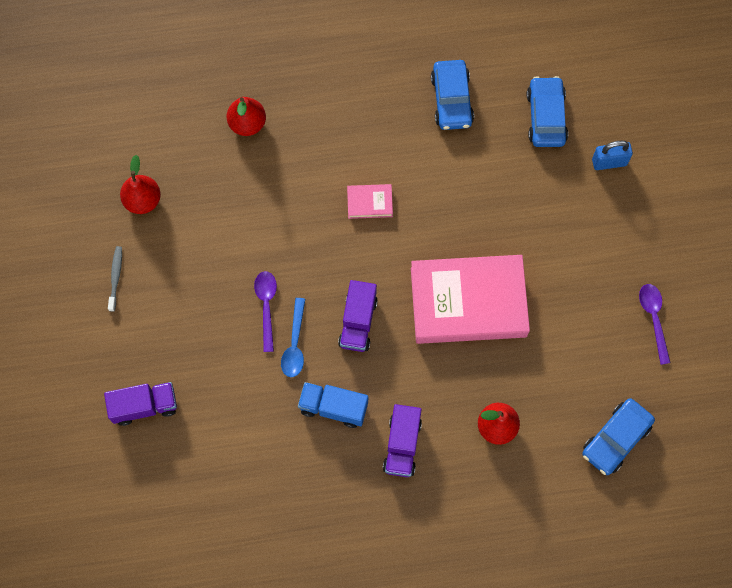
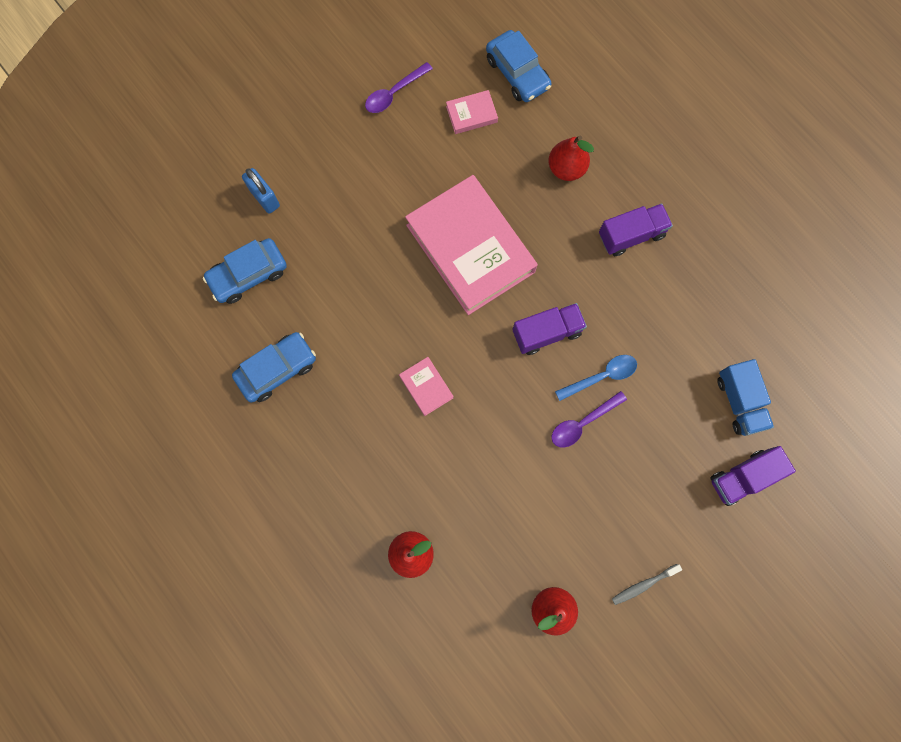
camera: 120 degrees left, 5 degrees up
purple truck [104,382,177,426] -> purple truck turned 75 degrees counterclockwise [710,446,796,506]
blue truck [298,382,368,428] -> blue truck moved to [717,359,774,436]
blue car [582,399,655,475] -> blue car turned 45 degrees clockwise [486,30,552,102]
none -> pink book [446,90,498,134]

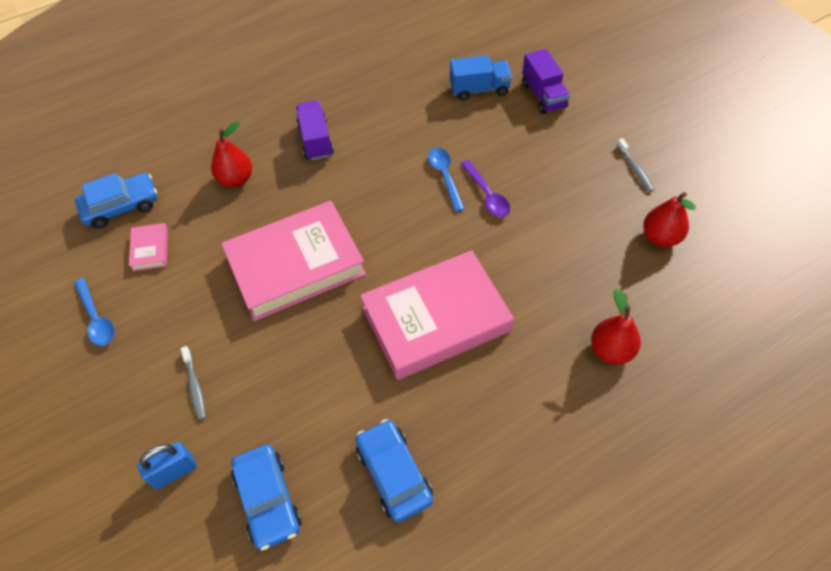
camera: 80 degrees left, 20 degrees down
purple spoon [365,62,433,113] -> blue spoon [74,278,114,346]
pink book [399,357,454,416] -> pink book [360,250,514,380], size x2.45
purple truck [512,303,587,355] -> none
none -> grey toothbrush [181,346,206,420]

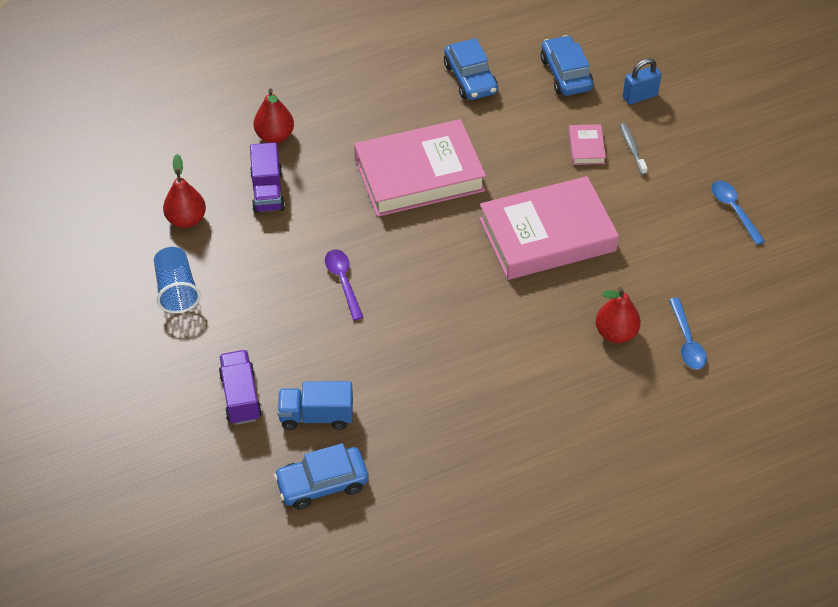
camera: 175 degrees left, 5 degrees down
blue car [75,173,157,229] -> blue car moved to [274,443,369,510]
pink book [129,223,168,271] -> pink book moved to [568,124,606,165]
purple truck [296,100,334,160] -> purple truck moved to [250,142,285,213]
blue spoon [428,147,465,212] -> blue spoon moved to [669,298,707,369]
grey toothbrush [617,138,654,192] -> blue cup [154,247,201,314]

